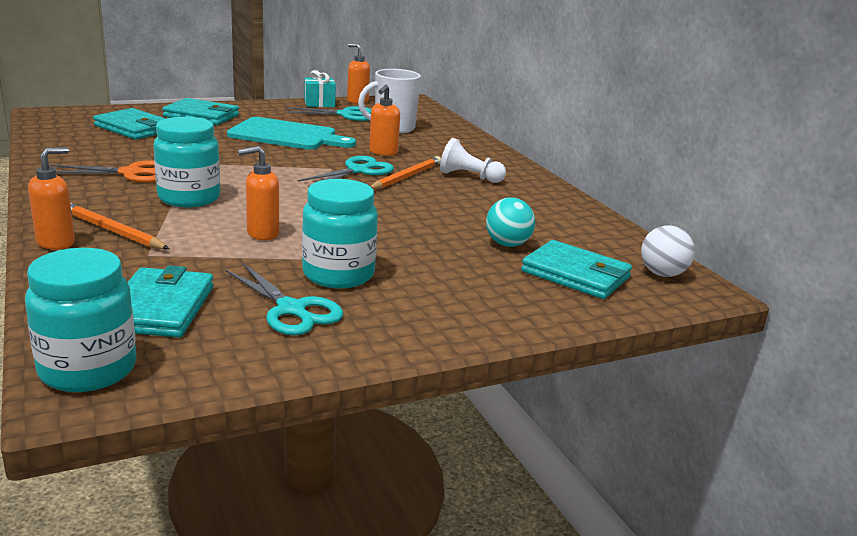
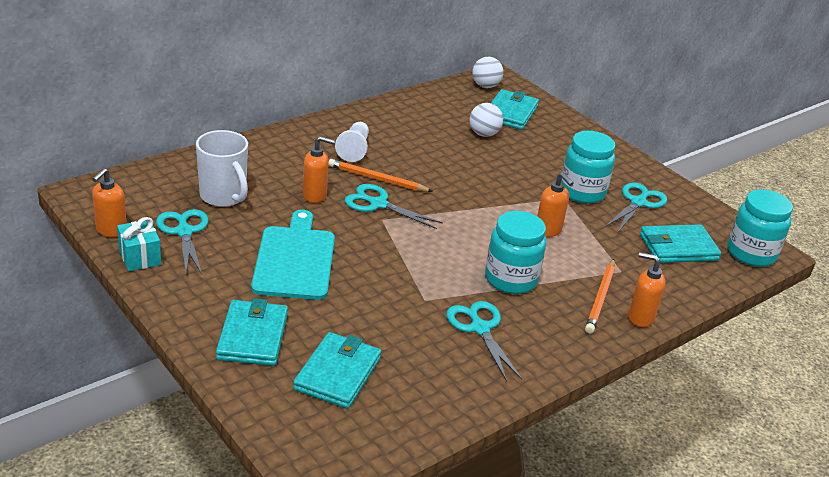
camera: 105 degrees left, 10 degrees up
orange scissors [50,160,156,183] -> turquoise scissors [446,301,522,381]
turquoise ball [486,198,535,247] -> white ball [469,103,503,137]

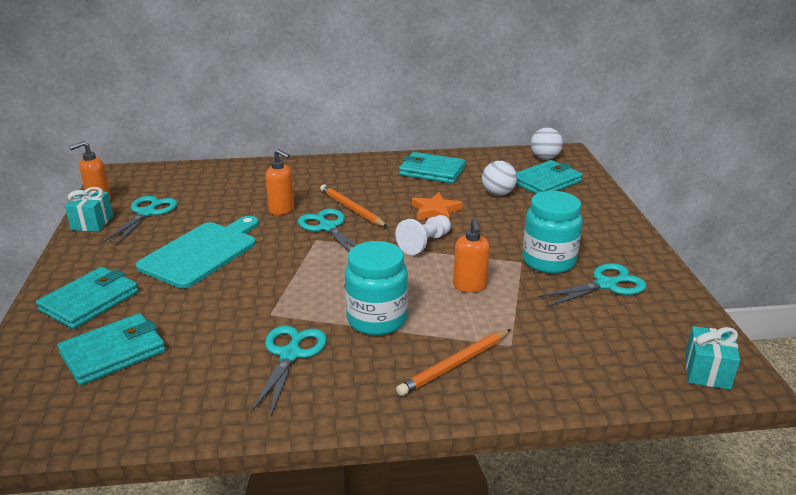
camera: 35 degrees right, 5 degrees down
white mug [196,130,248,207] -> none
white pawn [335,122,369,162] -> white pawn moved to [395,215,451,255]
orange soap dispenser [628,252,666,327] -> none
turquoise wallet [640,224,721,263] -> turquoise wallet moved to [399,152,465,183]
turquoise jar [728,189,793,267] -> turquoise gift [685,326,740,390]
none -> orange star [412,192,463,220]

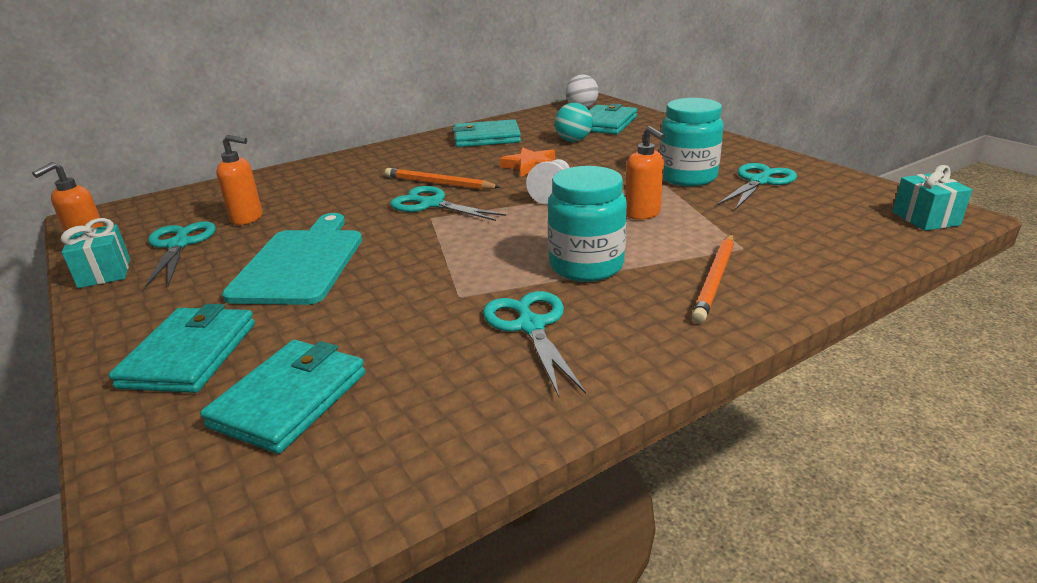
camera: 25 degrees left, 0 degrees up
orange soap dispenser [265,149,294,215] -> orange soap dispenser moved to [216,135,262,225]
white ball [482,161,517,196] -> turquoise ball [555,103,593,142]

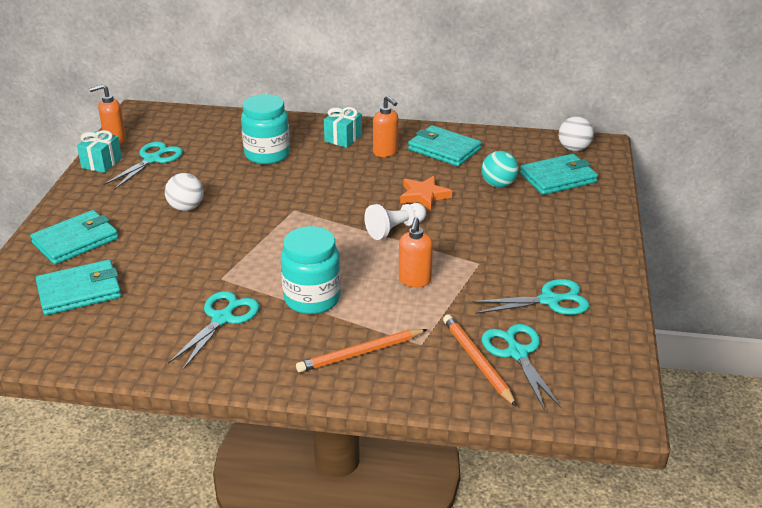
camera: 40 degrees right, 5 degrees up
orange soap dispenser [216,135,262,225] -> orange soap dispenser moved to [373,95,398,157]
turquoise cutting board [222,213,362,305] -> white ball [165,173,203,211]
orange pencil [385,168,500,190] -> orange pencil moved to [443,314,517,407]
turquoise scissors [390,186,506,221] -> turquoise scissors moved to [482,324,562,411]
turquoise jar [659,98,724,186] -> turquoise jar moved to [241,94,290,165]
turquoise gift [892,165,972,231] -> turquoise gift moved to [324,107,362,148]

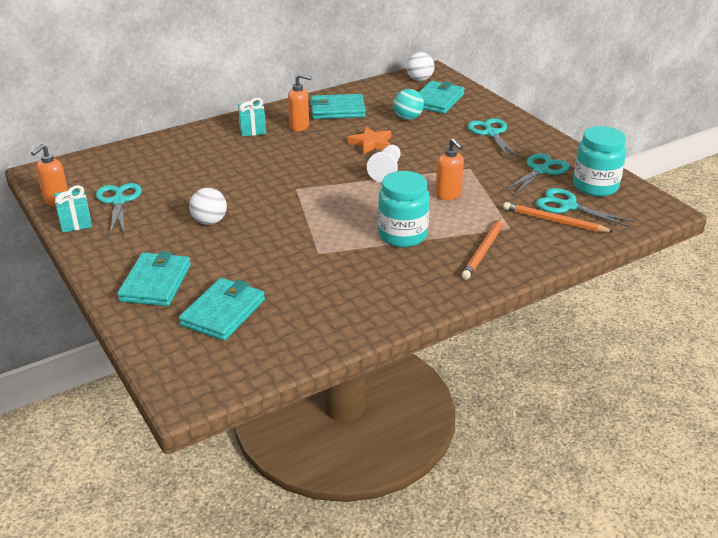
camera: 40 degrees left, 0 degrees up
turquoise scissors [168,291,259,370] -> turquoise scissors moved to [468,118,520,159]
turquoise jar [241,94,290,165] -> turquoise jar moved to [573,126,626,197]

